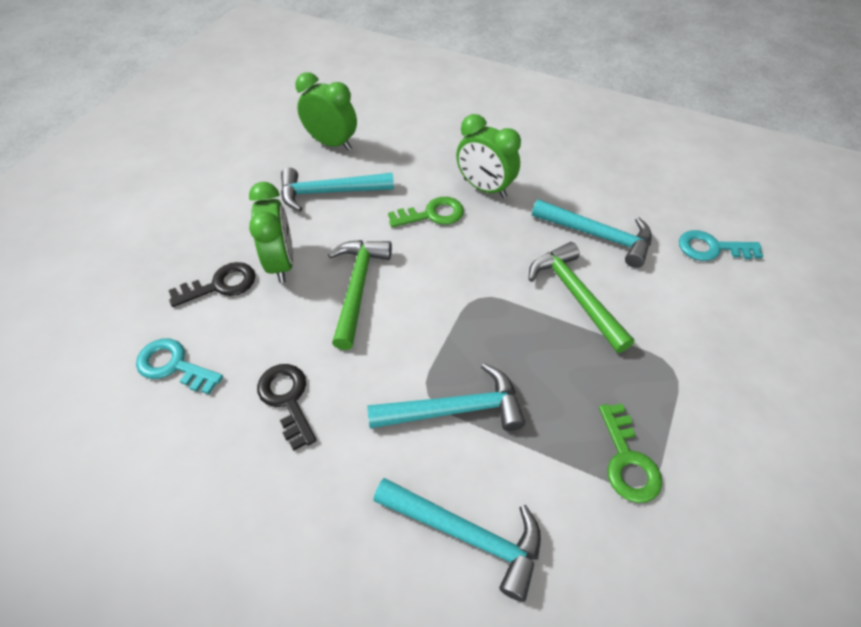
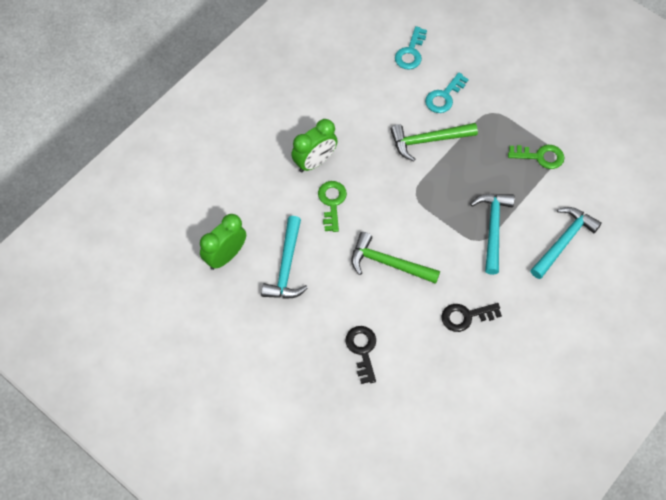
camera: 75 degrees left, 10 degrees up
turquoise key [136,339,223,394] -> turquoise key moved to [425,72,469,113]
green clock [249,182,293,283] -> none
turquoise hammer [532,199,652,268] -> none

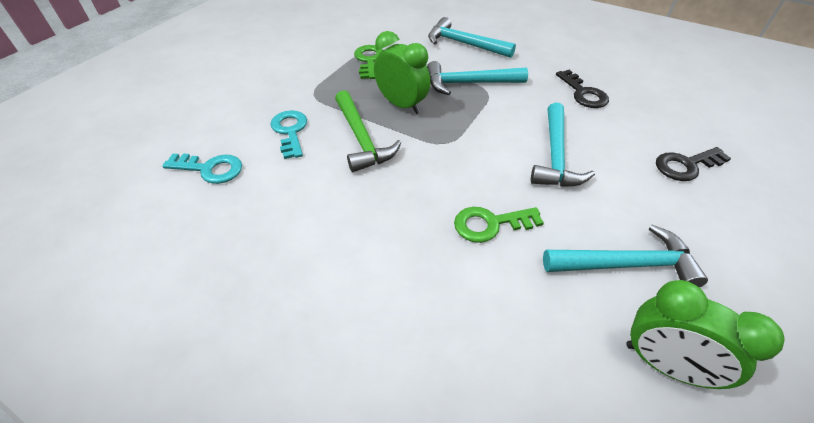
camera: 100 degrees left, 15 degrees down
green clock [291,119,337,172] -> green clock moved to [374,31,430,114]
green hammer [351,232,440,284] -> turquoise hammer [531,103,595,187]
turquoise key [425,72,469,113] -> turquoise key turned 135 degrees counterclockwise [270,110,307,159]

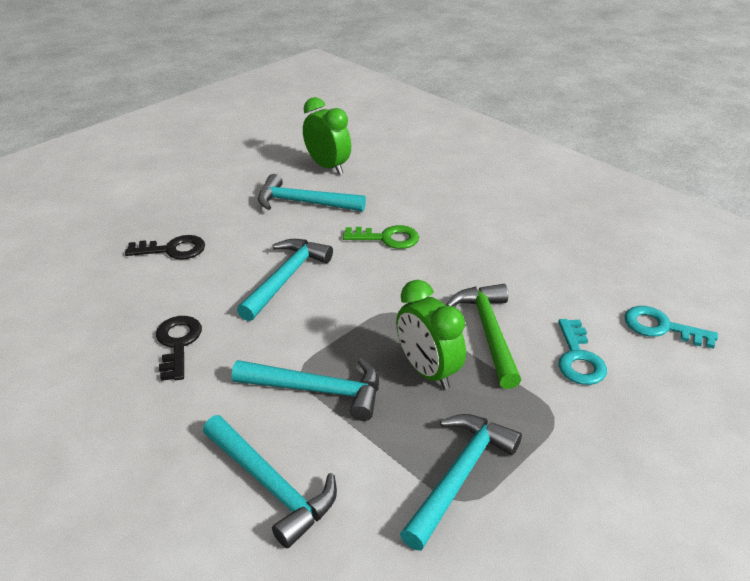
camera: 165 degrees left, 10 degrees down
green key [354,45,383,79] -> turquoise hammer [400,414,522,551]

